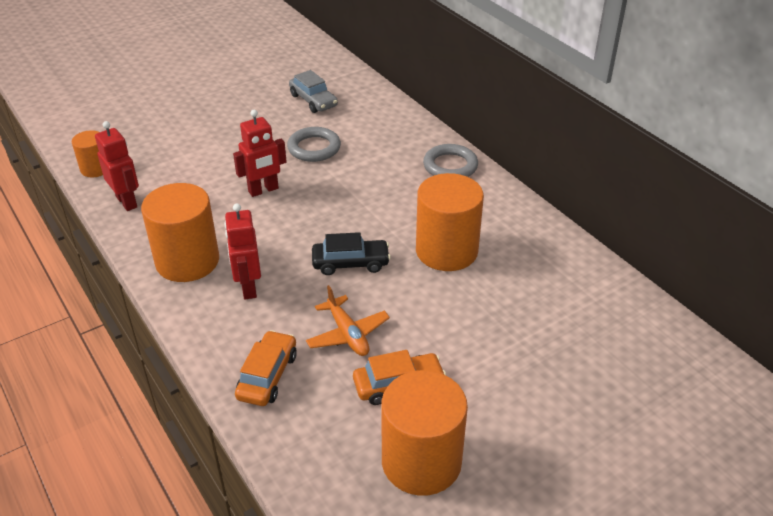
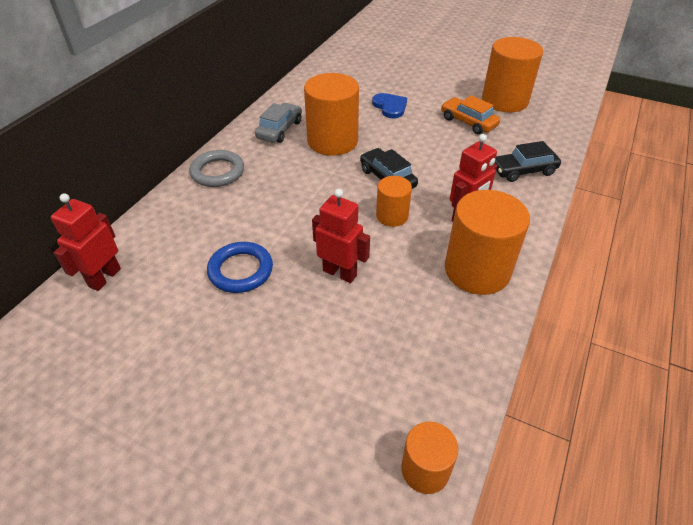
camera: 120 degrees left, 5 degrees up
red robot [95,121,139,211] -> red robot moved to [51,193,121,291]
orange car [235,330,297,406] -> black car [495,141,561,182]
grey ring [287,127,341,162] -> blue ring [207,242,273,293]
grey car [289,70,338,113] -> grey car moved to [255,103,302,143]
orange plane [306,285,390,356] -> none
none -> blue heart [372,93,407,118]
none -> orange cylinder [376,176,412,227]

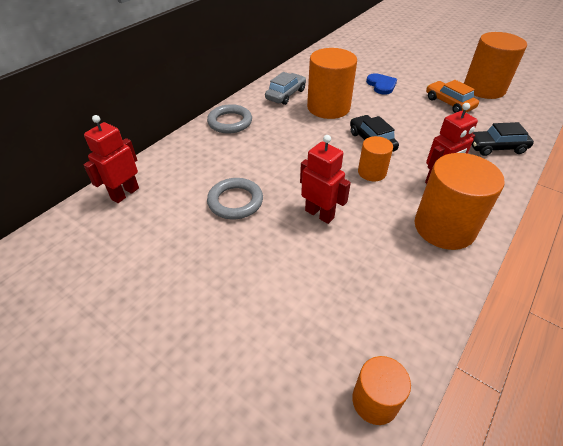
camera: 10 degrees right, 0 degrees up
blue ring [207,242,273,293] -> grey ring [207,178,263,219]

